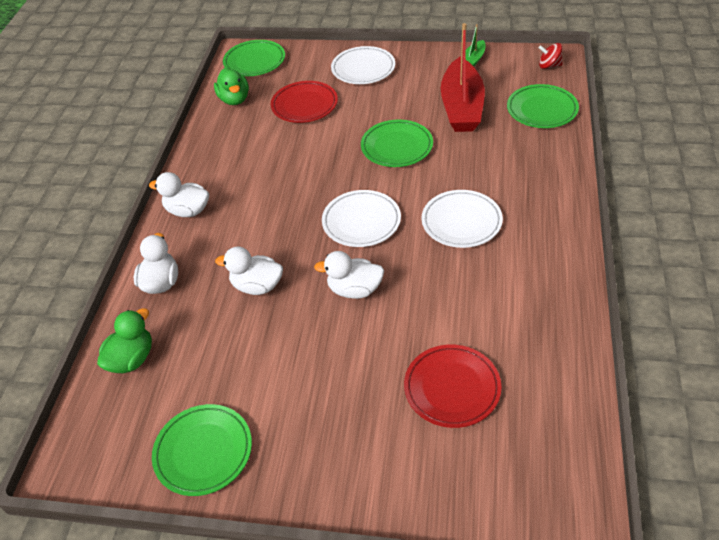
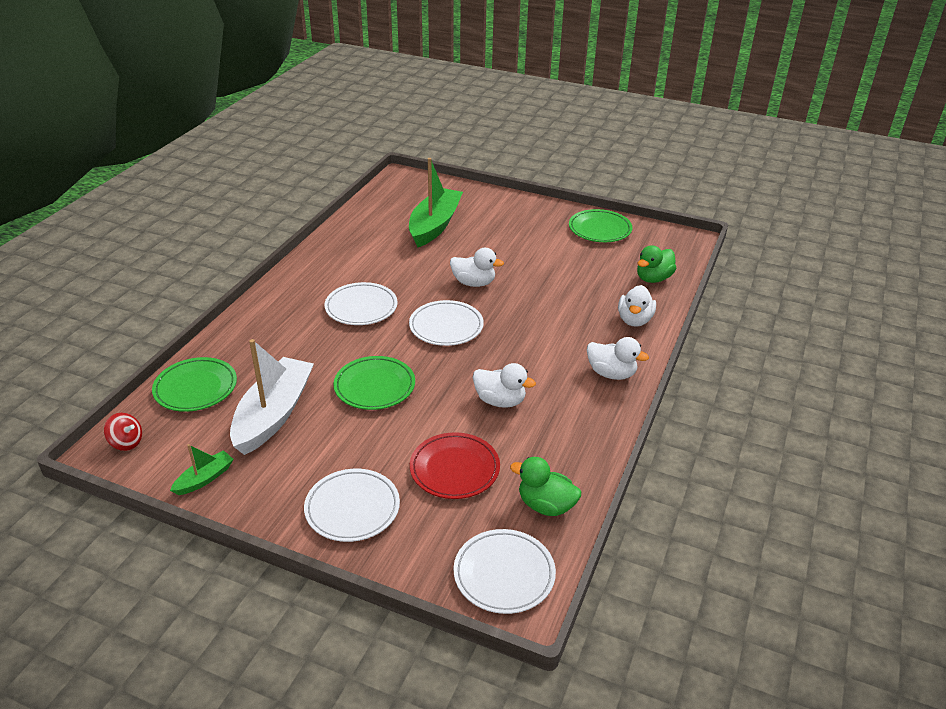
camera: 170 degrees left, 10 degrees down
green duck [214,68,249,105] -> green duck turned 60 degrees counterclockwise [510,457,581,516]
white duck [215,247,283,295] -> white duck moved to [473,363,536,408]
green plate [223,40,285,76] -> white plate [454,529,556,614]
red plate [404,345,501,428] -> green boat [409,158,463,247]
red boat [441,23,485,132] -> white boat [230,339,314,455]

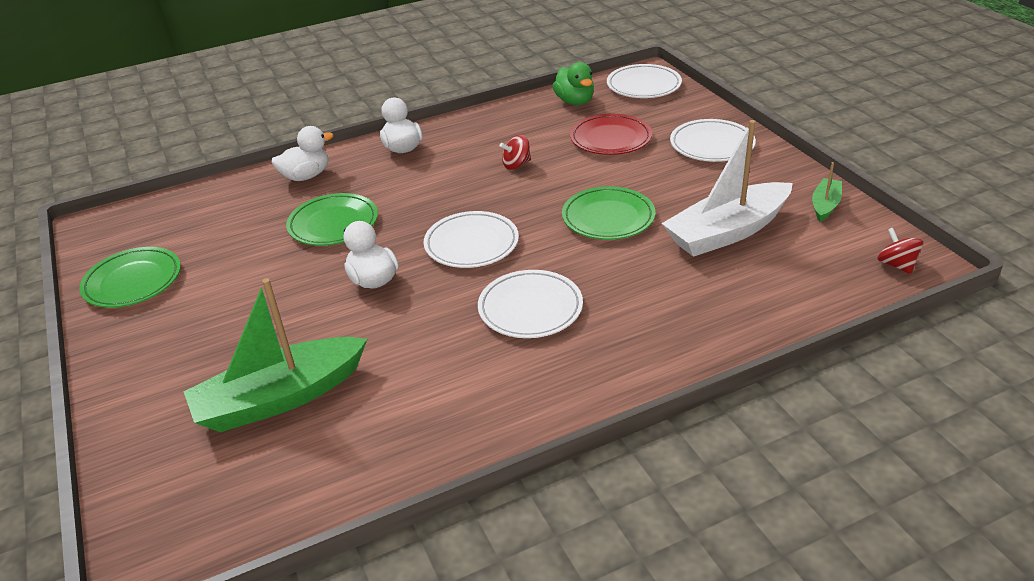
camera: 135 degrees left, 0 degrees up
green plate [152,357,237,412] -> green plate moved to [286,193,378,246]
green boat [170,444,234,495] -> green boat turned 120 degrees clockwise [812,162,842,222]
white duck [473,363,536,408] -> red spinning top [500,134,531,170]
green duck [637,245,676,283] -> none

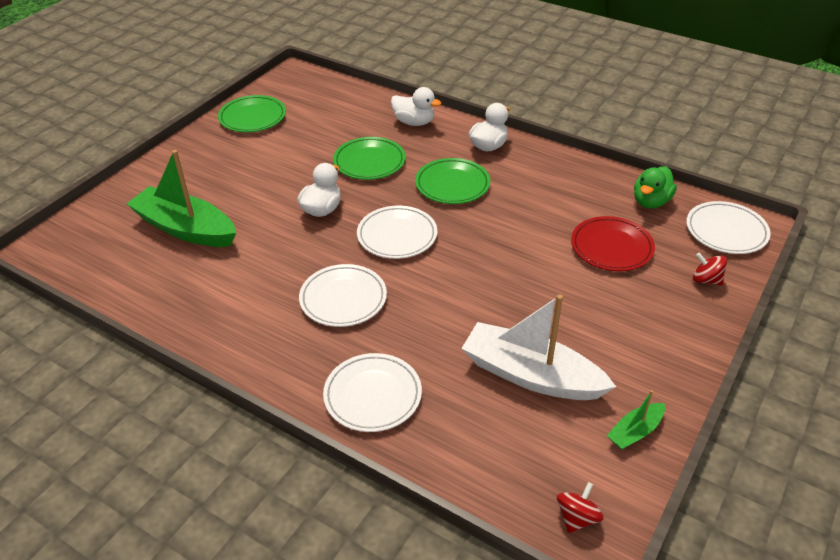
camera: 55 degrees right, 5 degrees up
red spinning top [500,134,531,170] -> red spinning top moved to [693,253,727,285]
green plate [562,186,655,240] -> green plate moved to [415,158,490,204]
white plate [670,119,756,162] -> white plate moved to [323,353,422,432]
green boat [812,162,842,222] -> green boat turned 150 degrees clockwise [607,390,665,450]

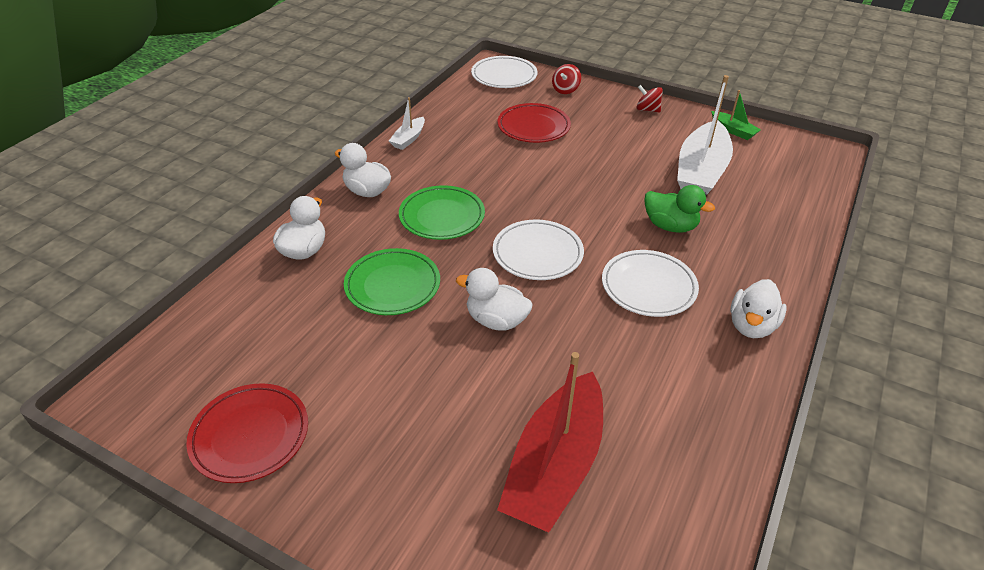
camera: 95 degrees left, 0 degrees up
green boat [127,150,236,247] -> red boat [497,352,603,533]
green plate [218,95,286,132] -> red plate [186,383,308,483]
white plate [323,353,422,432] -> none
red spinning top [557,482,604,533] -> red spinning top moved to [636,85,663,113]
green duck [634,166,677,208] -> green duck moved to [644,185,715,233]
none -> white boat [389,97,425,150]
none -> white duck [731,279,787,338]

